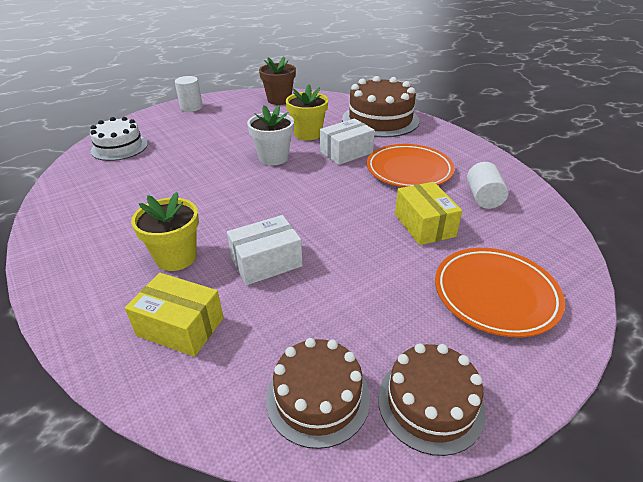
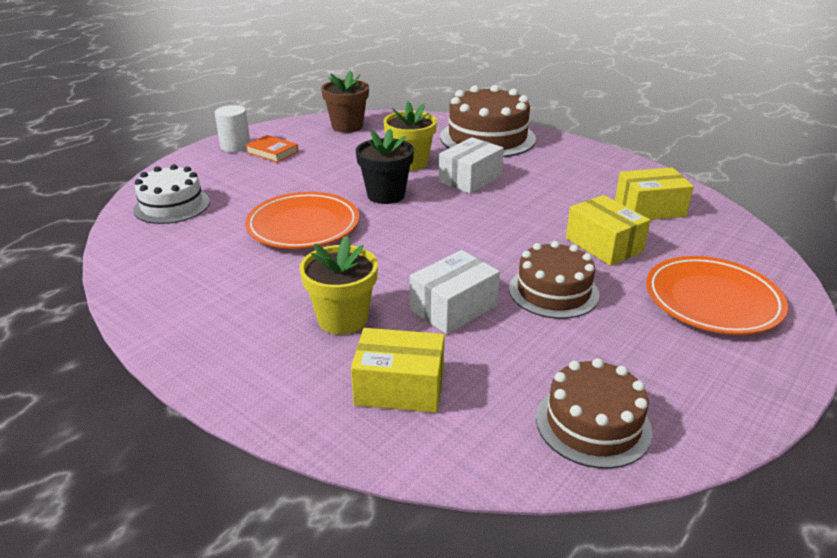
camera: 15 degrees left, 5 degrees down
white flower pot [247,105,294,165] -> black flower pot [356,129,414,204]
orange plate [367,144,455,187] -> orange plate moved to [245,192,359,249]
brown cake [378,343,486,456] -> brown cake moved to [509,241,599,319]
white cylinder [467,162,509,209] -> yellow box [615,167,694,220]
none -> orange book [245,135,299,163]

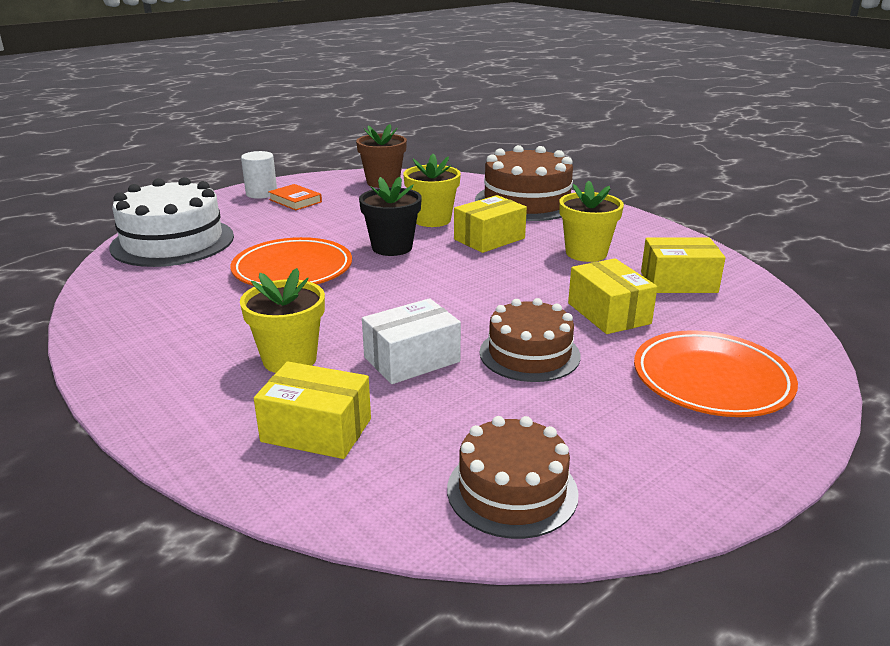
camera: 10 degrees right, 5 degrees down
white cake [133,164,210,224] -> white cake [109,177,234,267], size x1.57
white box [439,137,504,194] -> yellow box [454,195,527,253]
none -> yellow flower pot [559,180,624,262]

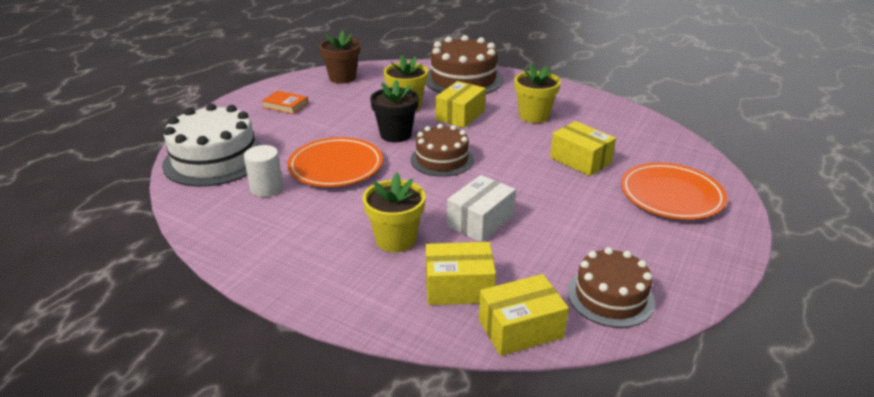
camera: 20 degrees left, 5 degrees up
white cylinder [241,151,277,199] -> white cylinder moved to [244,145,283,197]
brown cake [480,298,581,382] -> brown cake moved to [410,124,474,177]
yellow box [641,237,725,293] -> yellow box moved to [479,274,569,356]

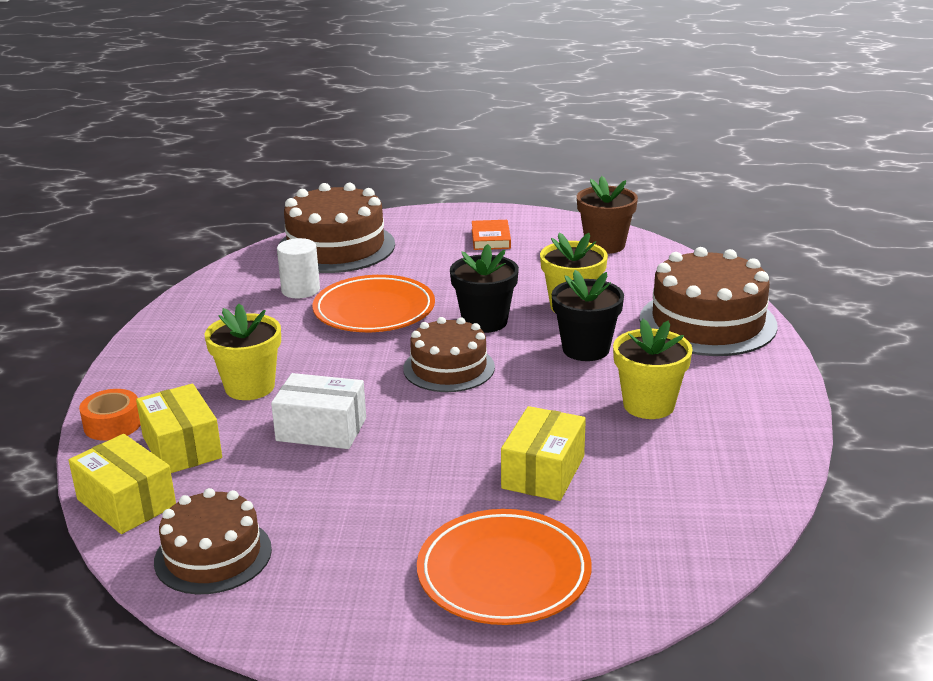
camera: 65 degrees right, 5 degrees down
white cake [162,103,263,187] -> brown cake [278,183,395,273]
yellow box [435,81,486,128] -> black flower pot [552,270,624,361]
none -> orange tape [79,389,141,441]

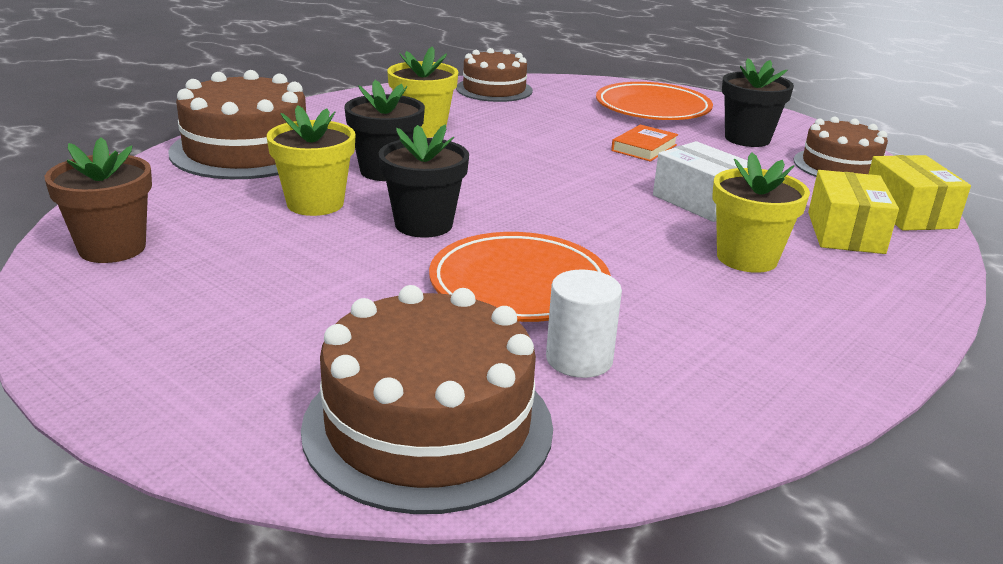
camera: 145 degrees left, 0 degrees up
orange tape [79,389,141,441] -> none
brown cake [403,317,495,392] -> brown cake moved to [456,48,533,102]
orange book [472,220,511,250] -> orange book moved to [611,124,678,162]
yellow box [501,406,586,501] -> none
none -> black flower pot [722,58,794,147]

